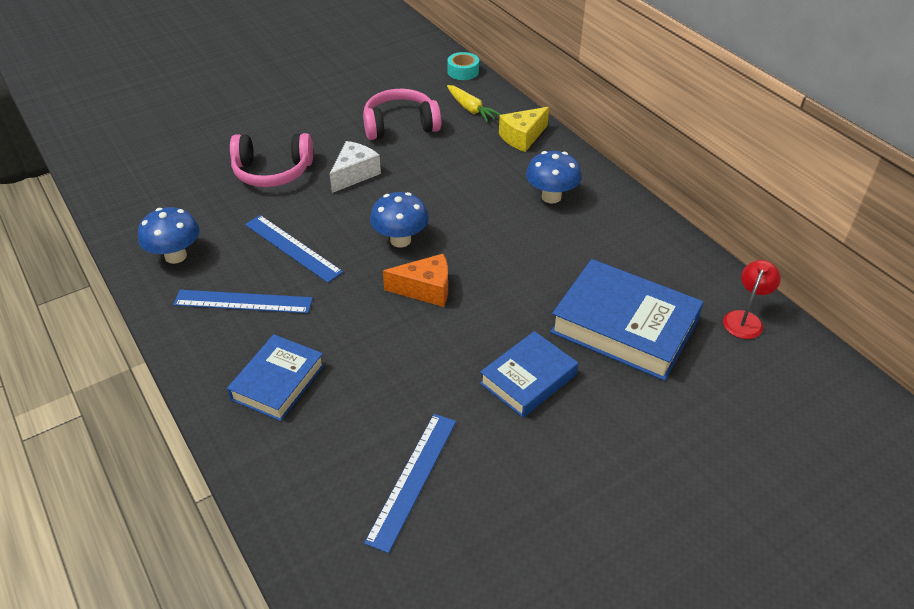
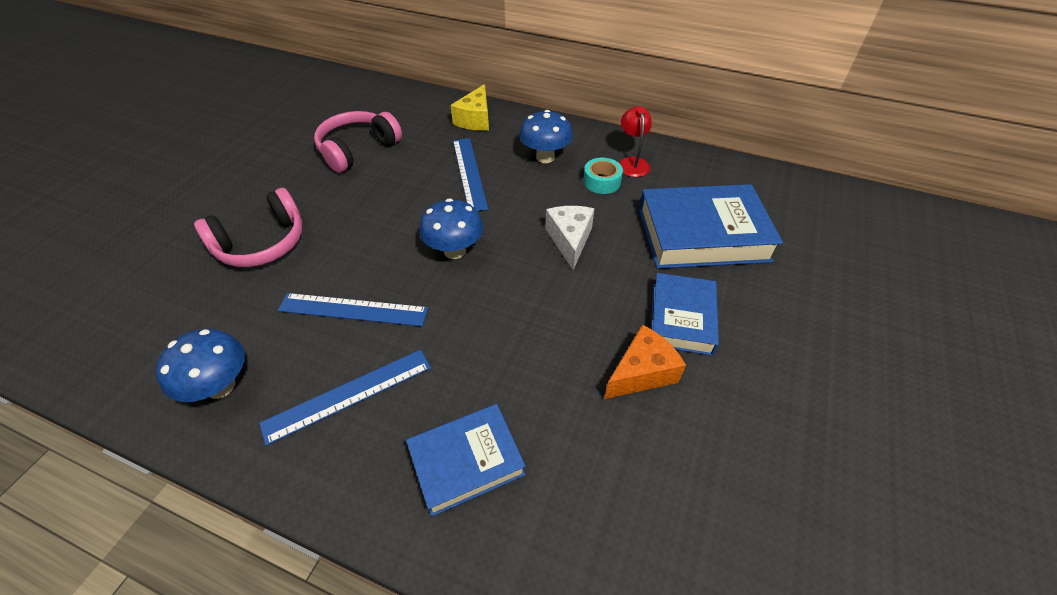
camera: 35 degrees left, 5 degrees up
blue book [227,334,325,421] -> blue book turned 75 degrees clockwise [406,404,526,517]
white cheese [330,141,381,193] -> white cheese moved to [545,206,595,270]
blue ruler [364,414,456,553] -> blue ruler moved to [453,138,488,211]
orange cheese [383,254,448,307] -> orange cheese moved to [604,325,686,399]
turquoise tape [447,52,479,80] -> turquoise tape moved to [583,158,623,194]
yellow carrot [447,85,502,122] -> none
red lamp [723,260,781,339] -> red lamp moved to [619,106,652,177]

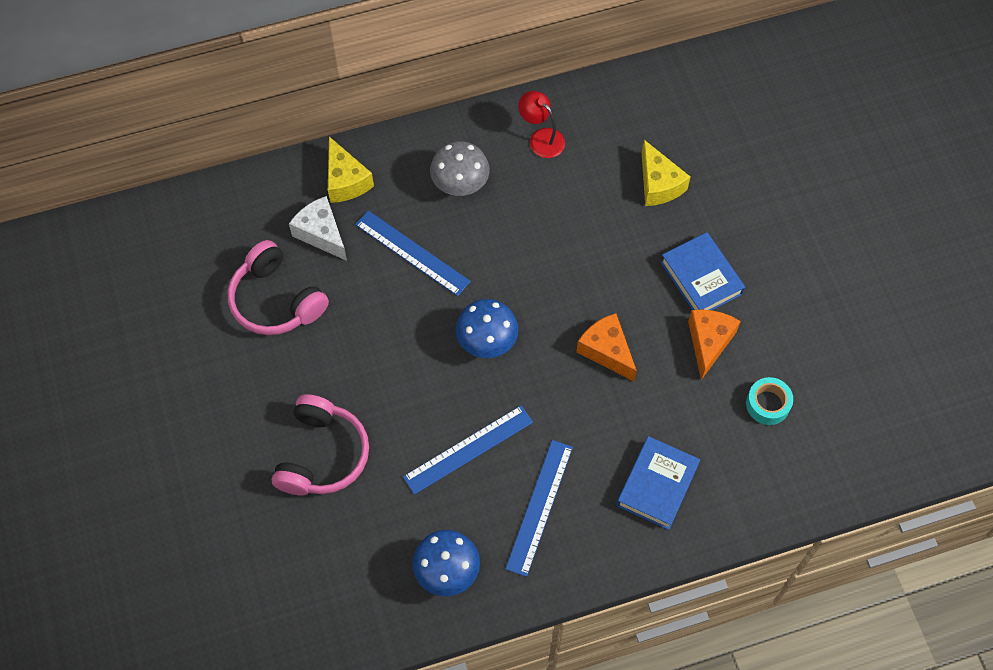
camera: 40 degrees left, 15 degrees up
pink headphones [314,111,402,173] -> pink headphones turned 45 degrees counterclockwise [228,240,329,335]
blue mushroom [520,110,573,163] -> grey mushroom [430,141,490,196]
white cheese [545,206,595,270] -> white cheese moved to [289,196,347,261]
turquoise tape [583,158,623,194] -> turquoise tape moved to [746,377,793,425]
blue book [639,184,783,269] -> yellow cheese [642,140,690,206]
none -> orange cheese [576,313,637,381]

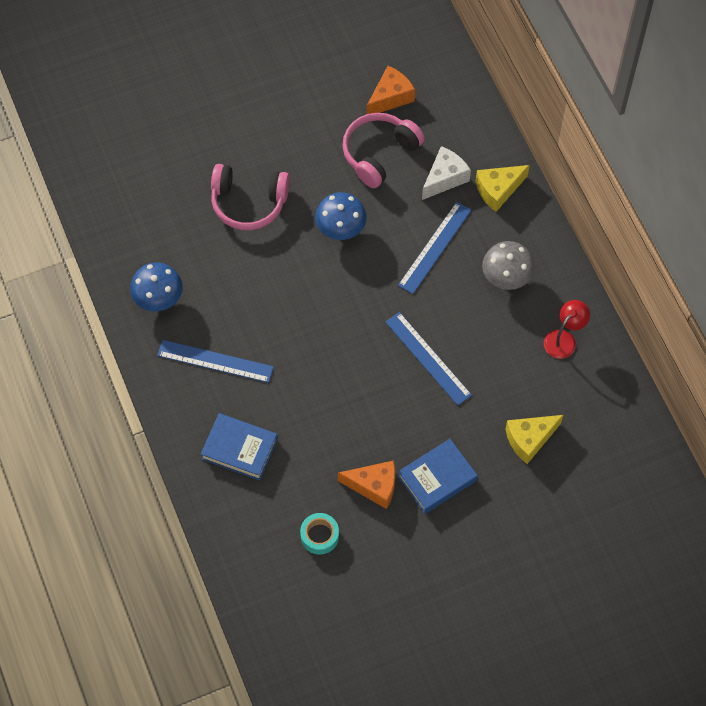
camera: 85 degrees right, 0 degrees up
blue ruler [403,405,533,495] -> blue ruler moved to [386,312,472,405]
blue mushroom [456,299,519,358] -> blue mushroom moved to [315,192,367,240]
orange cheese [576,313,637,381] -> orange cheese moved to [366,66,415,114]

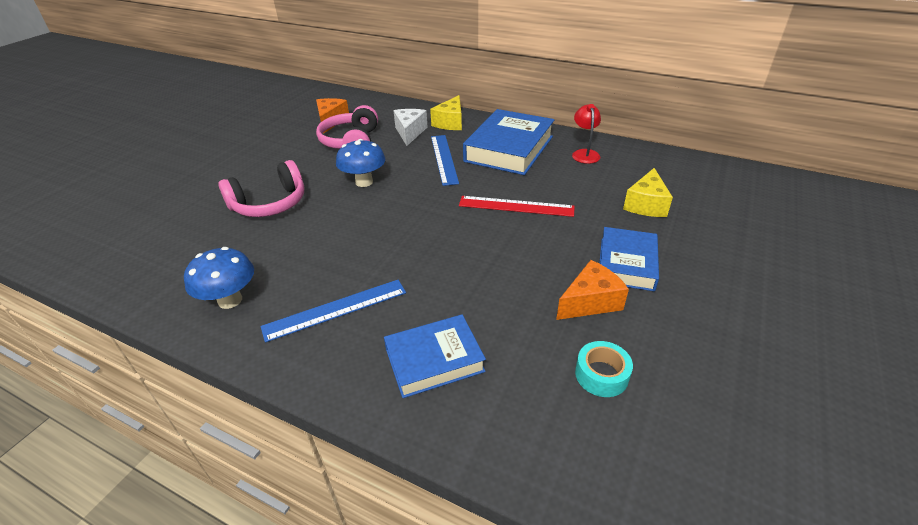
camera: 40 degrees left, 25 degrees down
blue ruler [386,312,472,405] -> red ruler [459,196,575,217]
grey mushroom [482,241,535,290] -> blue book [463,109,555,175]

